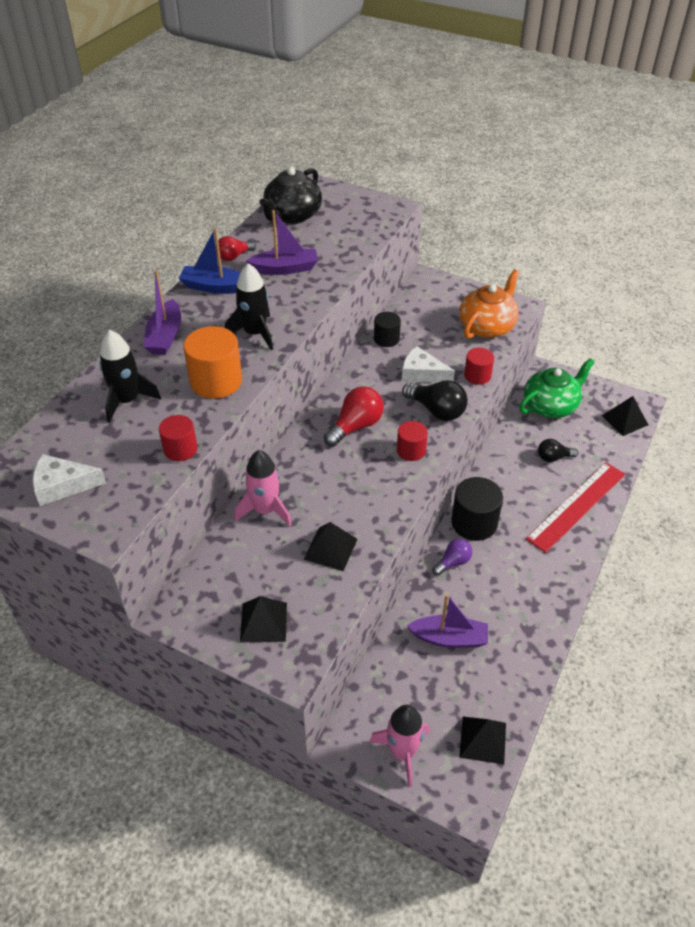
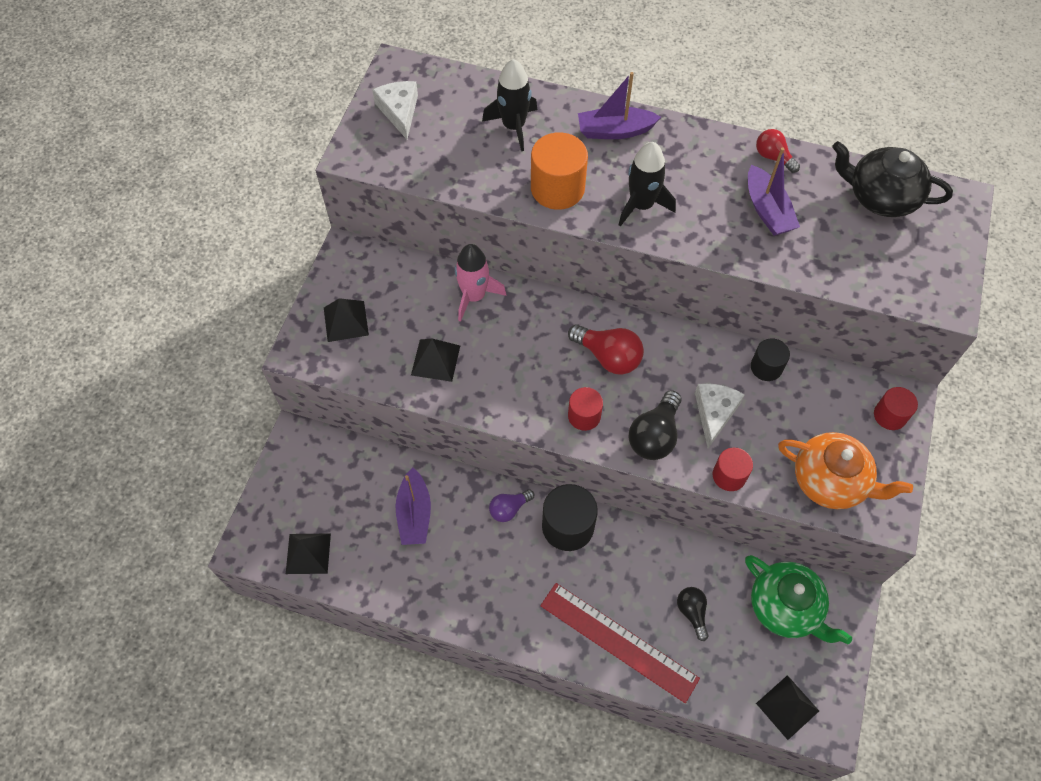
camera: 80 degrees right, 15 degrees up
red cylinder [159,415,197,461] -> red cylinder moved to [874,387,918,430]
blue boat [179,228,240,294] -> none
pink rocket [369,705,430,787] -> none
purple light bulb [432,539,472,576] -> purple light bulb turned 105 degrees clockwise [489,490,534,522]

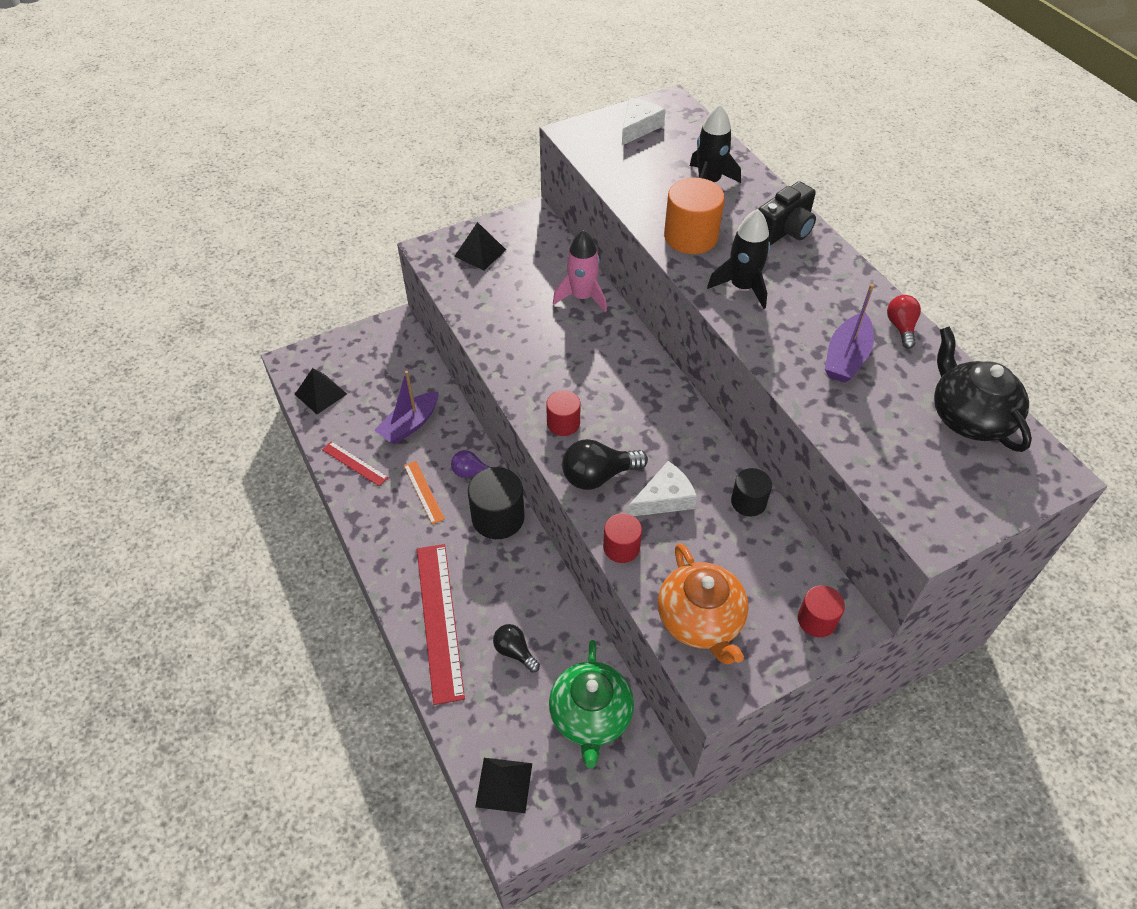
camera: 45 degrees right, 10 degrees down
black pyramid [411,339,460,382] -> none
red light bulb [568,324,644,375] -> none
purple boat [578,72,661,139] -> black camera [758,181,816,245]
black light bulb [677,587,709,641] -> black light bulb turned 75 degrees counterclockwise [493,624,540,673]
none -> red ruler [322,441,388,486]
none -> orange ruler [404,461,445,524]

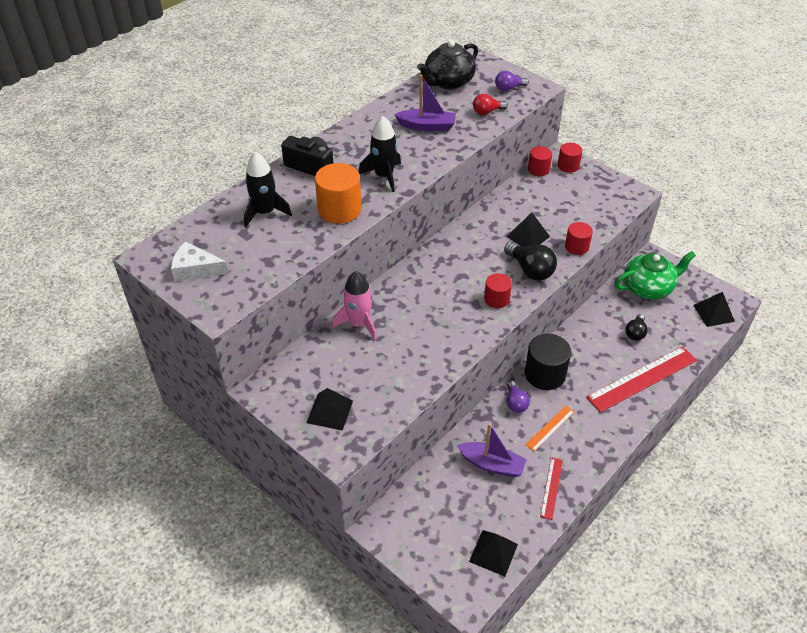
camera: 110 degrees left, 5 degrees down
white cheese [628,461,697,516] -> black pyramid [506,212,550,247]
orange teapot [658,543,749,664] -> none
black cylinder [731,468,772,516] -> none
red light bulb [887,295,921,349] -> red light bulb moved to [473,94,508,115]
none -> purple light bulb [495,71,529,91]
none -> red cylinder [528,146,552,177]

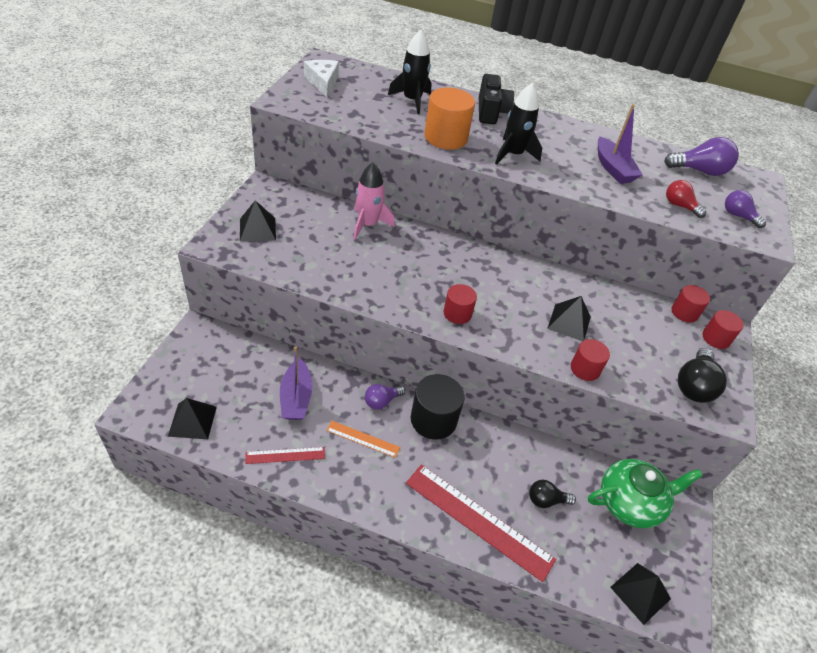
camera: 60 degrees right, 0 degrees up
black teapot [417,40,478,89] -> purple light bulb [664,137,739,176]
black light bulb [504,242,557,280] -> black light bulb moved to [678,348,727,403]
green teapot [615,251,696,299] -> green teapot turned 60 degrees counterclockwise [588,459,703,528]

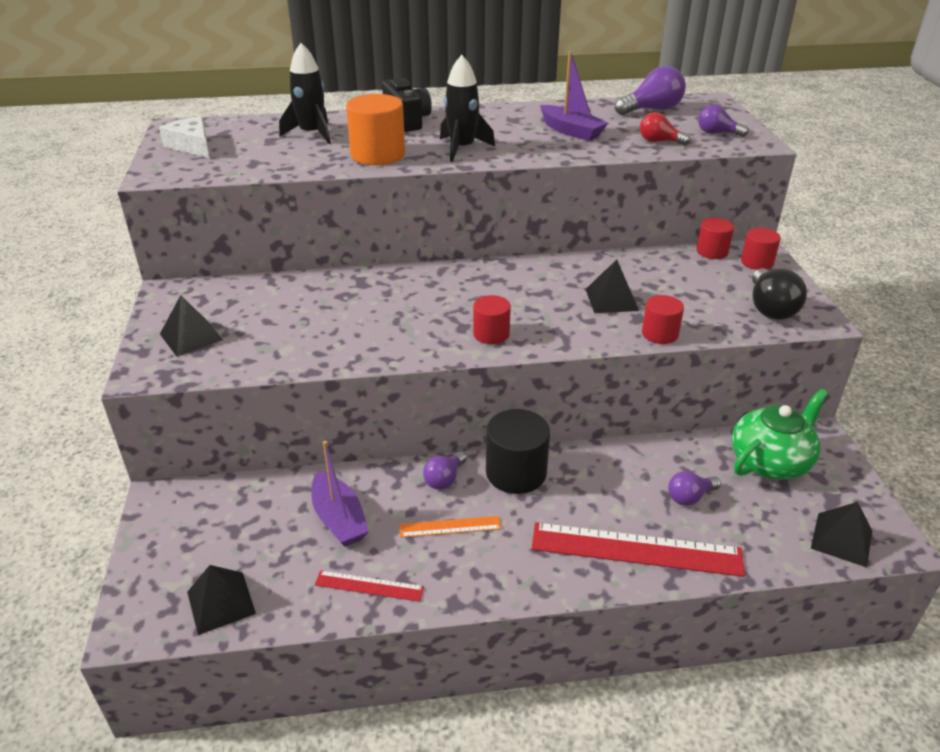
camera: 20 degrees left, 10 degrees down
red ruler [245,447,325,464] -> red ruler turned 45 degrees clockwise [315,570,424,602]
pink rocket [353,163,395,239] -> none
black light bulb [529,480,576,508] -> purple light bulb [668,471,721,506]

